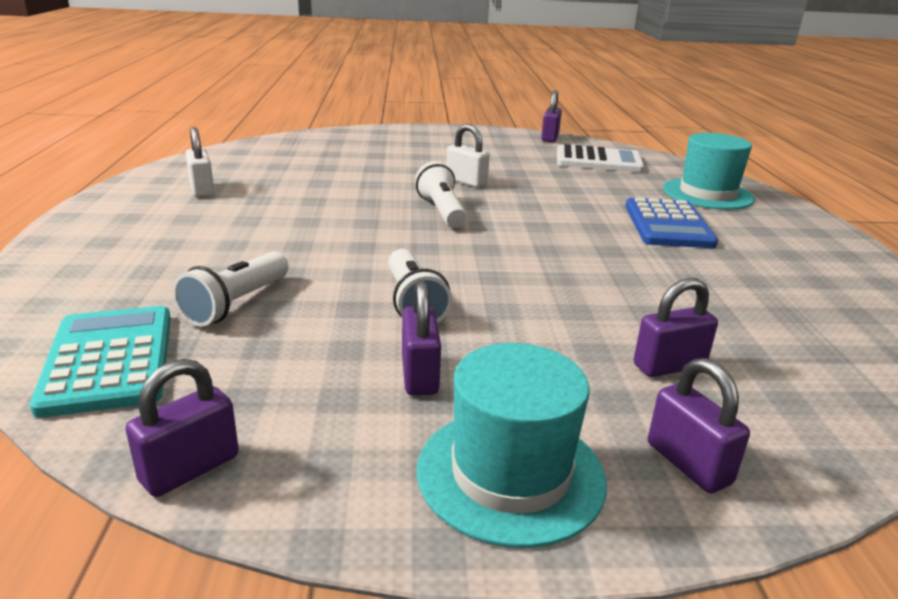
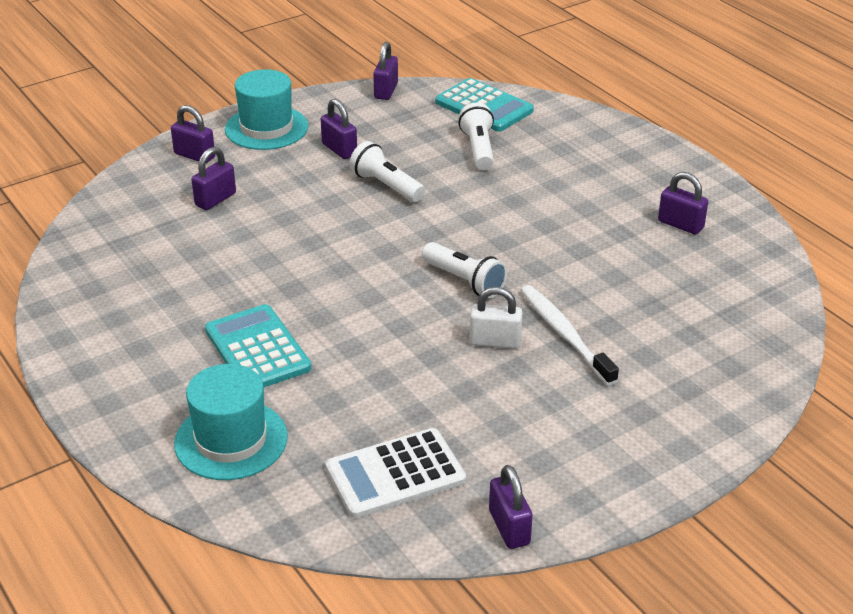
camera: 150 degrees right, 10 degrees up
white padlock [186,127,214,197] -> purple padlock [658,172,708,234]
blue calculator [625,198,718,248] -> turquoise calculator [205,304,311,387]
none -> white toothbrush [521,285,619,385]

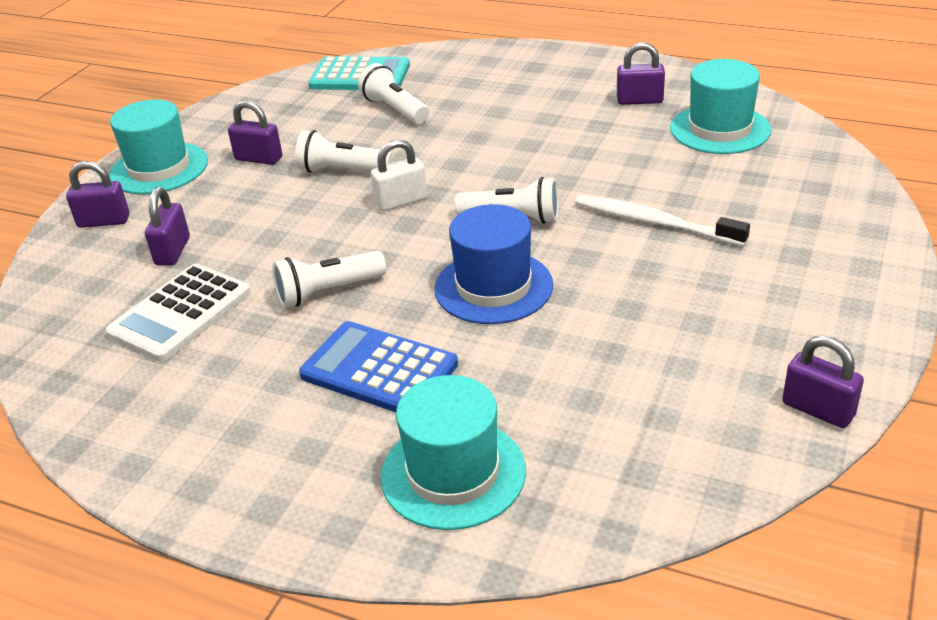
camera: 30 degrees left, 0 degrees up
turquoise calculator [205,304,311,387] -> blue calculator [299,321,458,412]
white calculator [325,428,466,519] -> white calculator moved to [105,264,251,362]
purple padlock [373,42,398,100] -> none
white padlock [470,287,523,349] -> white padlock moved to [371,139,428,211]
none -> white flashlight [272,251,386,308]
none -> blue hat [434,204,553,324]
none -> turquoise hat [670,59,771,154]

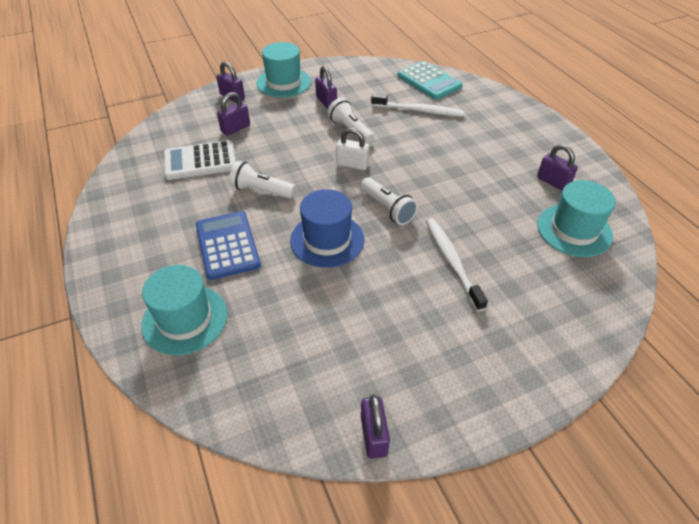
camera: 40 degrees right, 10 degrees up
white flashlight [358,63,429,124] -> white toothbrush [371,94,464,117]

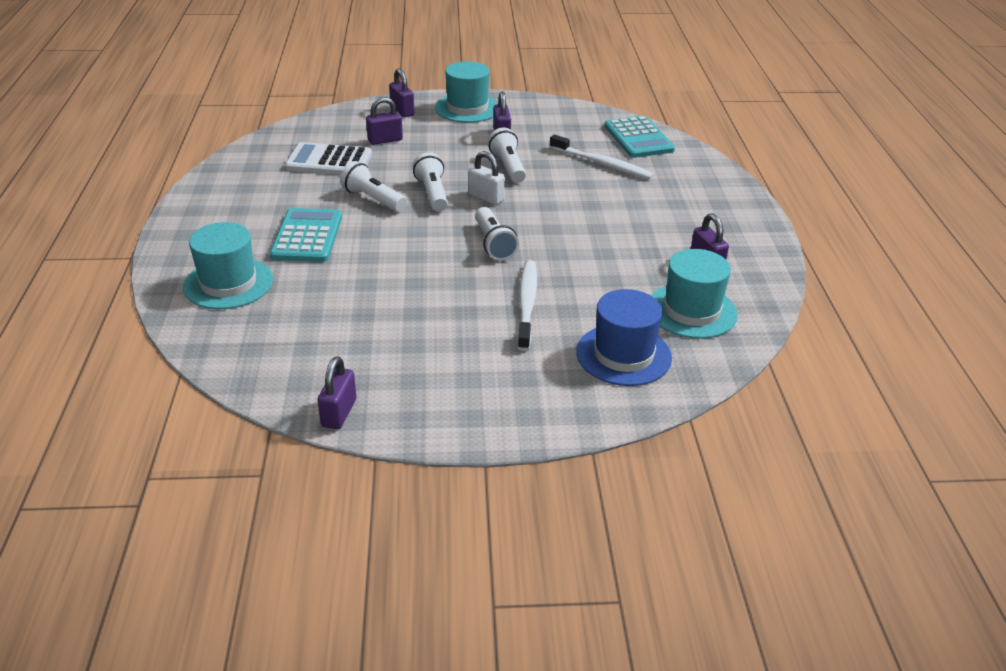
camera: 20 degrees right, 10 degrees down
blue calculator [196,211,261,280] -> turquoise calculator [270,208,342,262]
blue hat [290,189,365,268] -> blue hat moved to [576,289,672,386]
none -> white flashlight [413,152,448,211]

